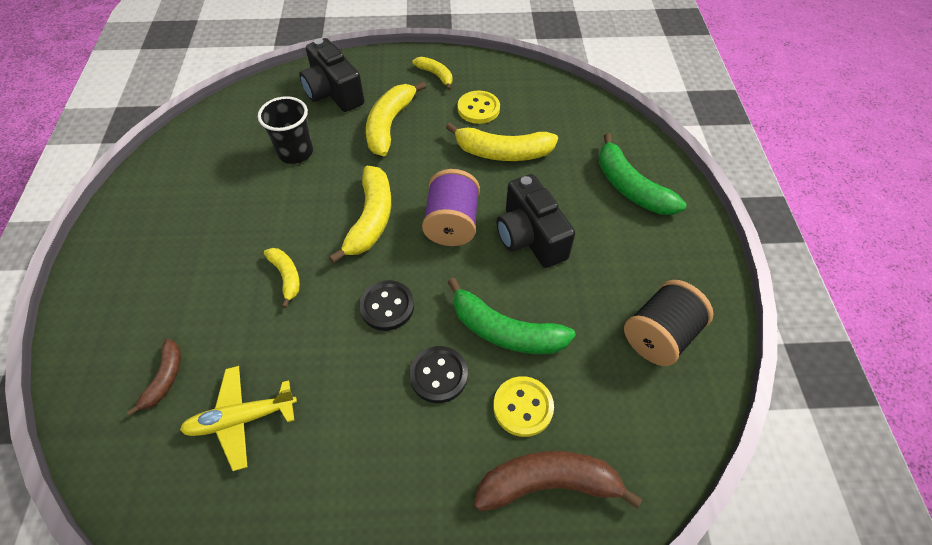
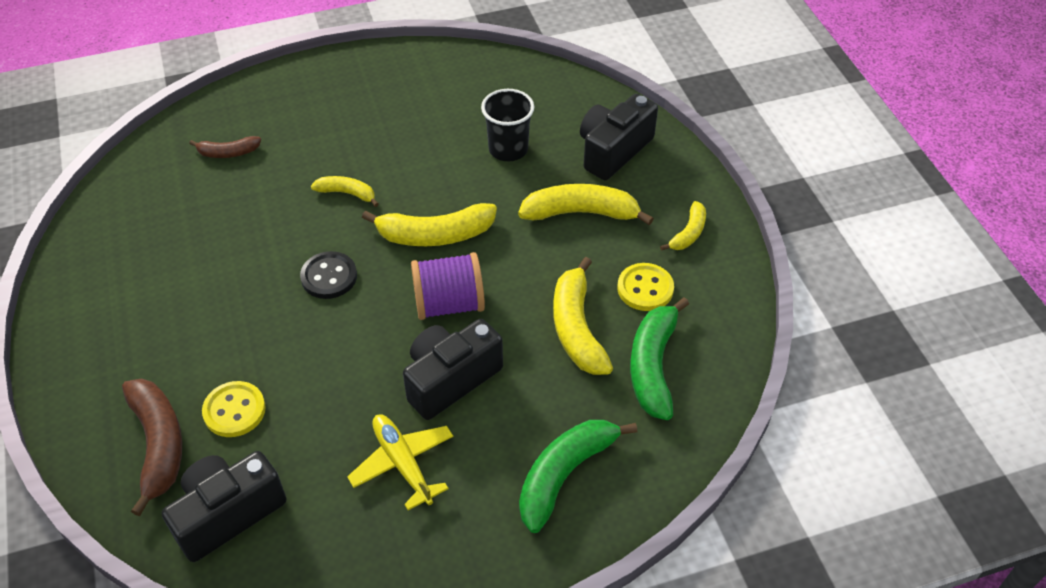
camera: 75 degrees right, 5 degrees down
yellow plane [180,366,297,471] -> yellow plane moved to [347,414,454,511]
yellow banana [264,248,300,308] -> yellow banana turned 120 degrees counterclockwise [311,176,379,207]
black button [409,346,468,403] -> none
green banana [447,278,576,354] -> green banana moved to [630,297,689,420]
black spool [624,280,714,366] -> none
none -> black camera [162,451,286,562]

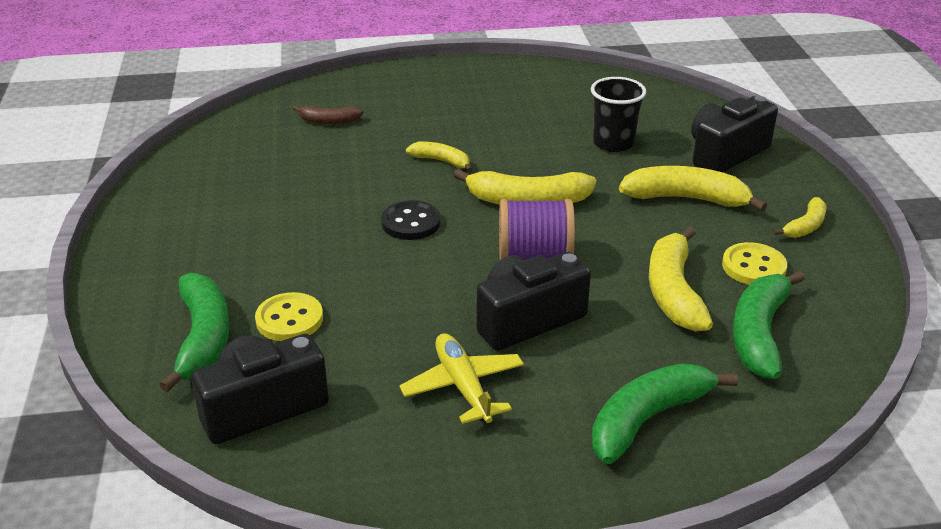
camera: 10 degrees right, 15 degrees down
brown banana [122,378,182,516] -> green banana [159,273,230,392]

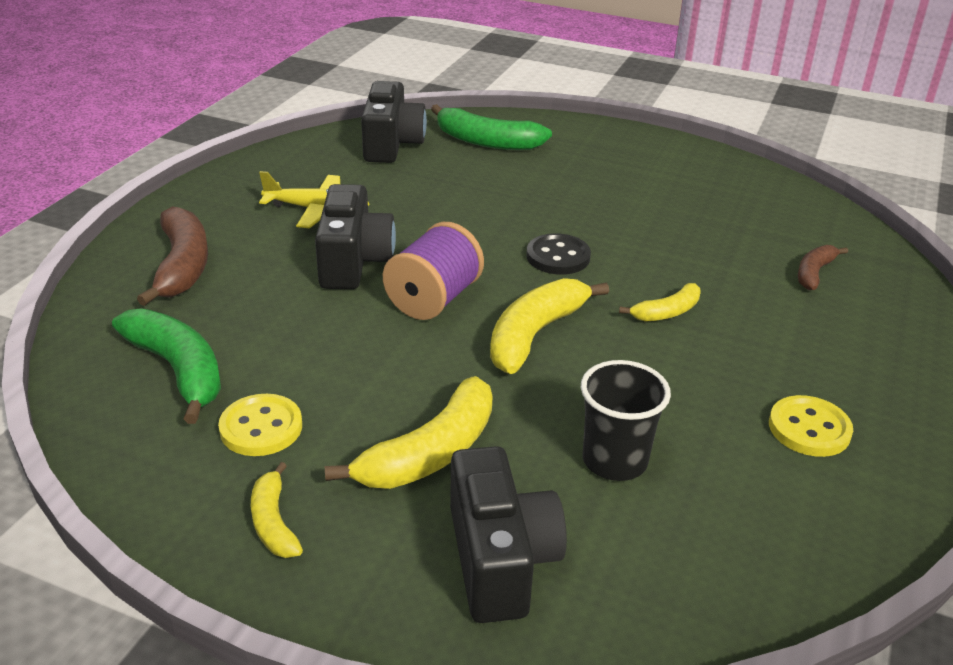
camera: 120 degrees right, 0 degrees up
yellow button [255,292,323,341] -> yellow button moved to [769,395,853,457]
green banana [592,363,738,464] -> brown banana [137,206,208,306]
yellow banana [649,227,713,332] -> none

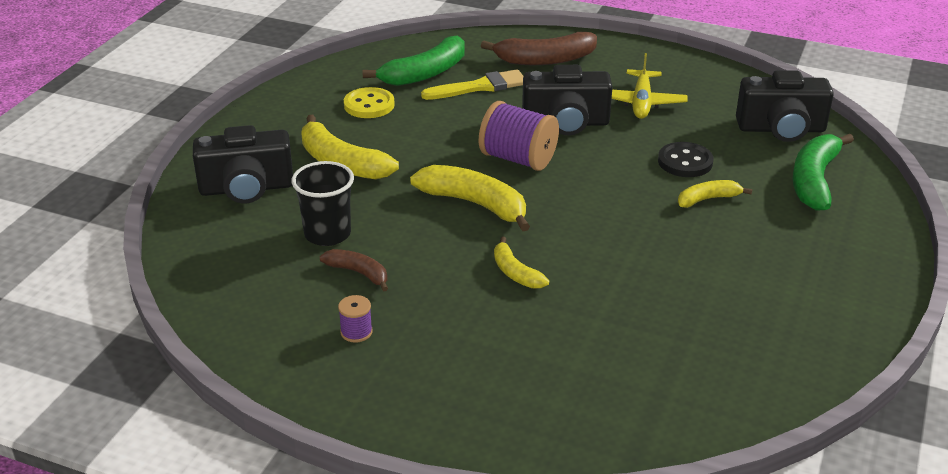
camera: 90 degrees right, 0 degrees up
yellow banana [251,462,303,558] -> yellow banana moved to [678,180,752,208]
black button [526,233,591,275] -> black button moved to [658,142,714,177]
yellow button [769,395,853,457] -> purple spool [338,295,373,342]
brown banana [798,245,848,290] -> brown banana moved to [320,249,388,291]
none -> yellow brush [421,69,523,100]

